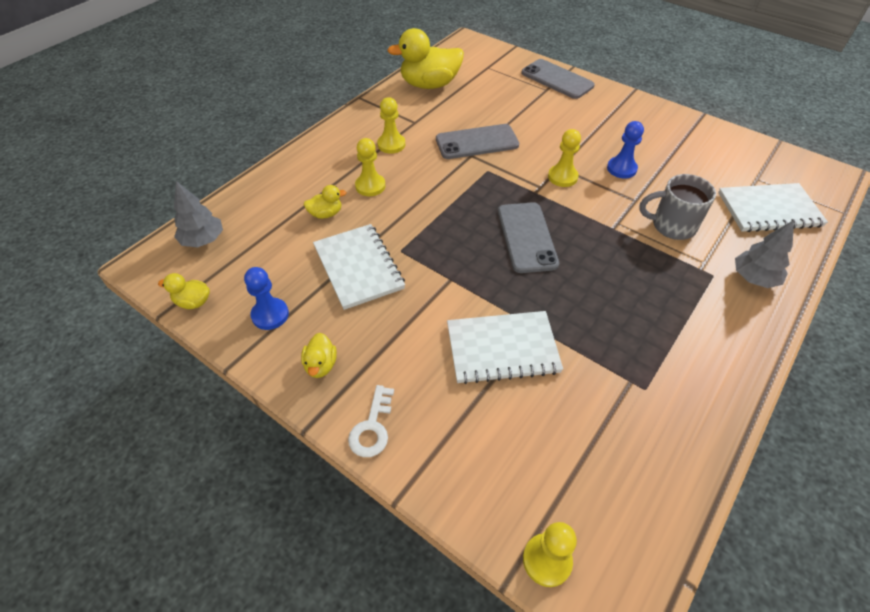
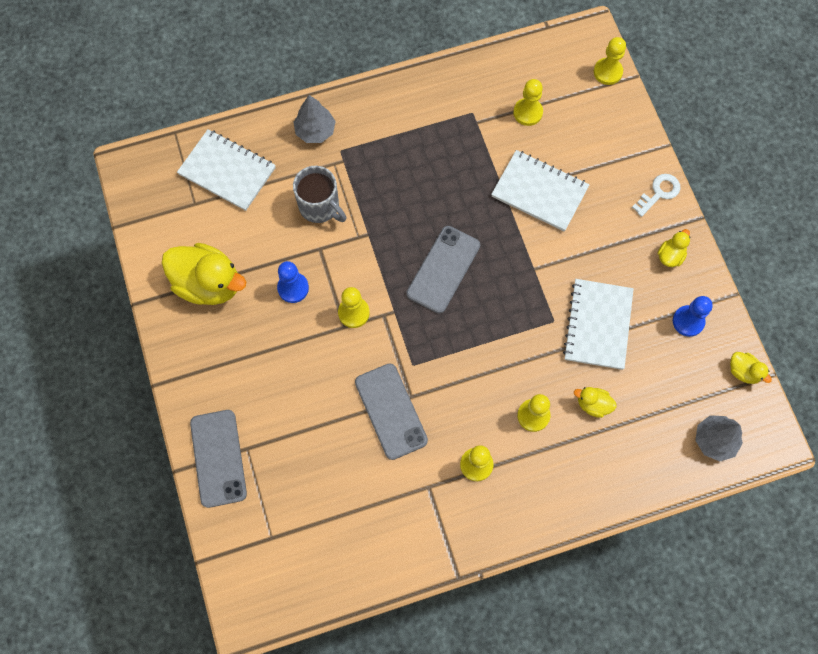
camera: 145 degrees left, 20 degrees up
yellow duck [387,28,464,89] -> yellow duck moved to [162,243,246,305]
grey phone [436,124,519,159] -> grey phone turned 45 degrees clockwise [355,363,428,460]
none -> yellow pawn [513,79,543,126]

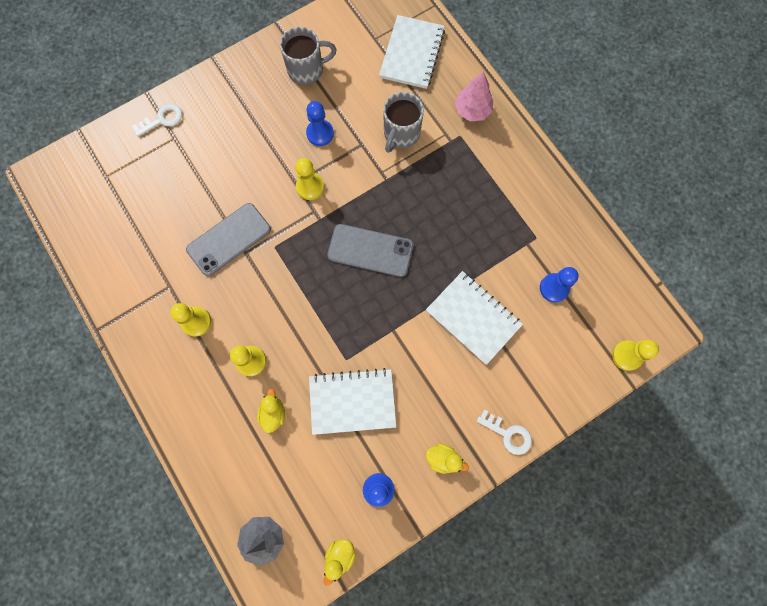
camera: 75 degrees right, 5 degrees up
yellow duck [162,243,246,305] -> grey mug [280,27,337,85]
grey phone [190,410,247,508] -> white key [132,103,182,137]
grey tree [293,95,336,143] -> pink tree [455,71,493,121]
white notebook [491,150,590,232] -> white notebook turned 60 degrees counterclockwise [426,271,523,365]
yellow pawn [513,79,543,126] -> blue pawn [540,267,579,303]

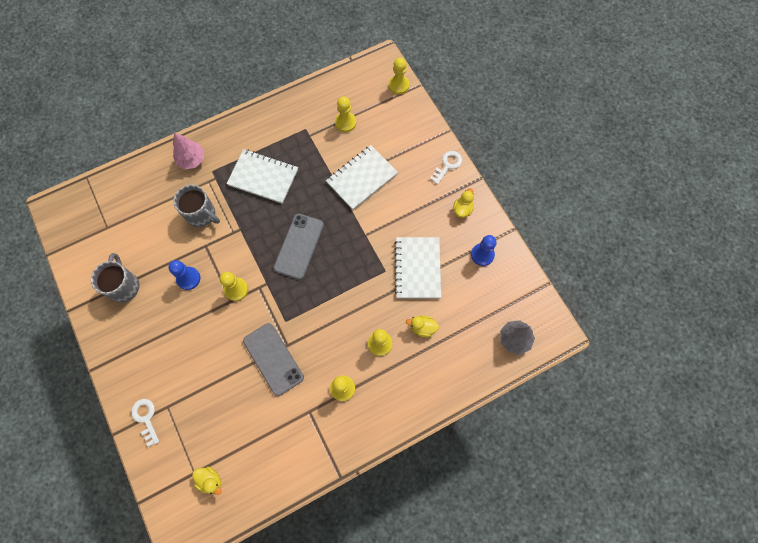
camera: 85 degrees left, 5 degrees down
yellow duck [324,539,356,586] -> yellow duck moved to [192,467,222,495]
white notebook [379,15,445,89] -> white notebook moved to [226,149,298,204]
blue pawn [540,267,579,303] -> yellow pawn [335,97,356,132]

